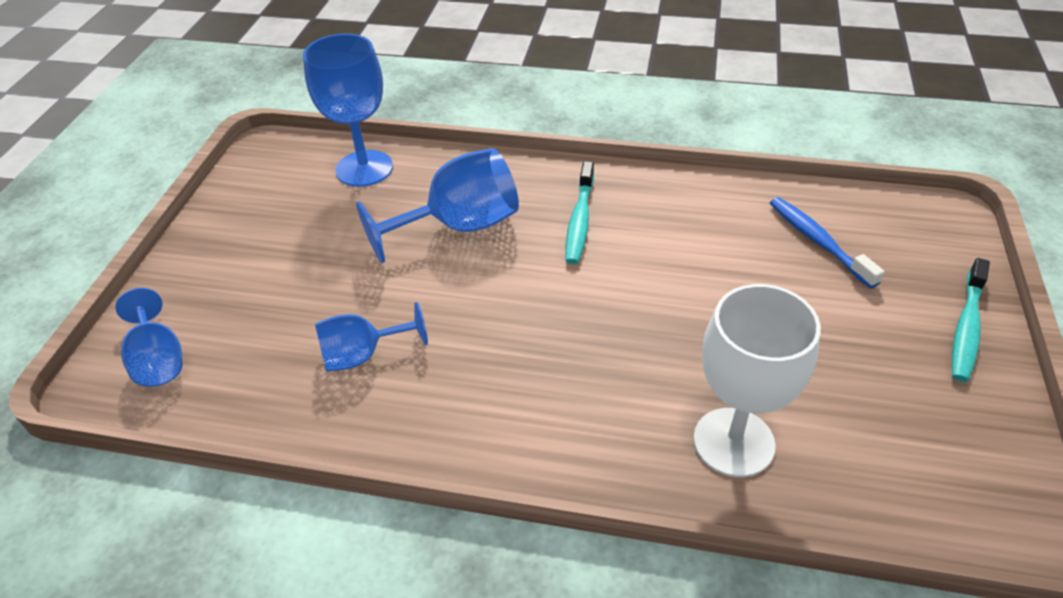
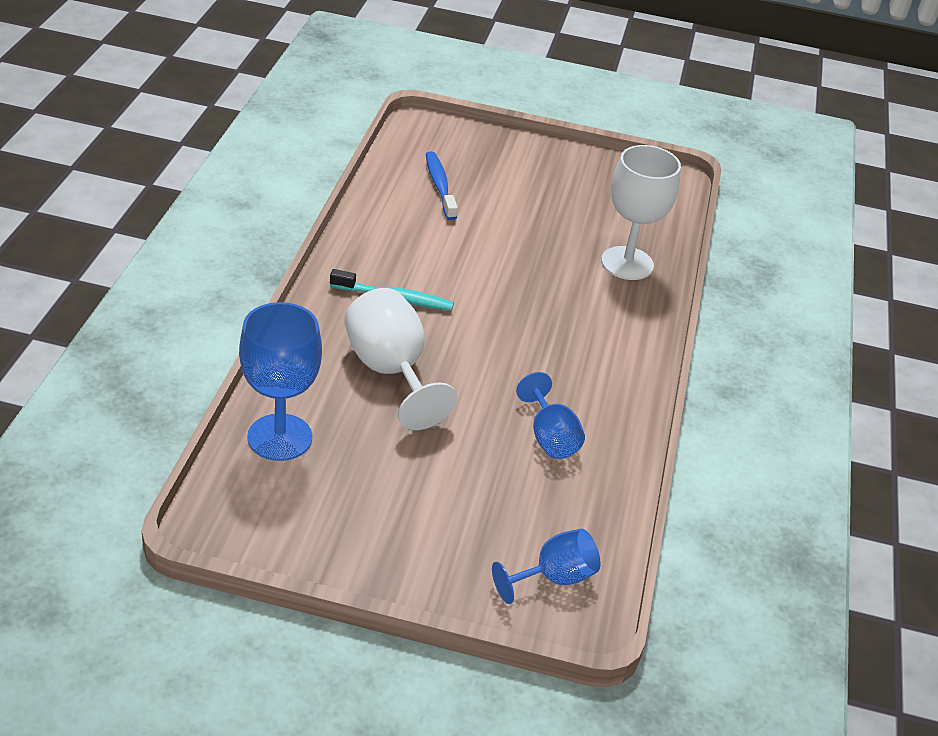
camera: 95 degrees left, 5 degrees down
blue goblet [356,148,519,263] -> white goblet [344,288,457,430]
blue toothbrush [770,197,885,288] -> blue toothbrush turned 105 degrees clockwise [426,151,458,220]
turquoise toothbrush [952,258,990,382] -> none

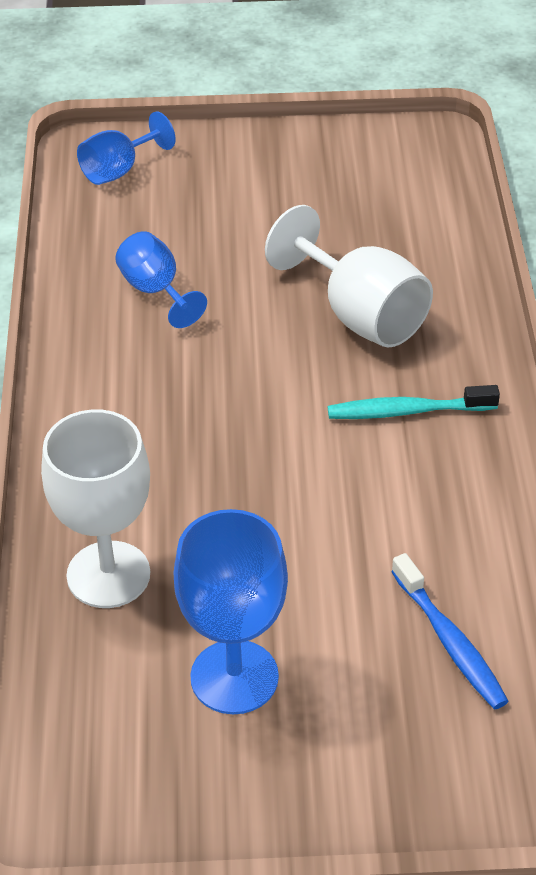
camera: 170 degrees right, 5 degrees up
blue goblet [239,302,322,461] -> blue goblet moved to [174,509,288,714]

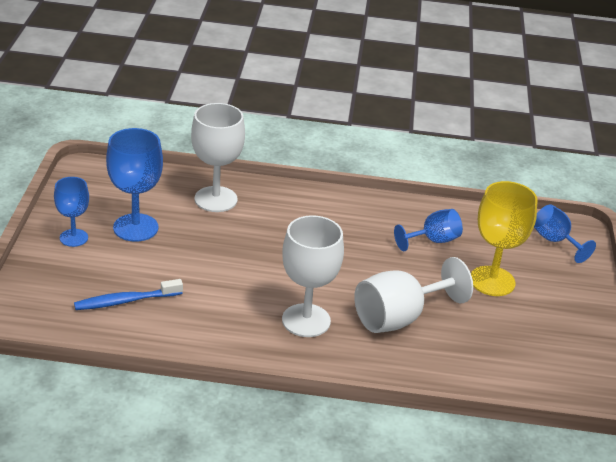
camera: 95 degrees right, 10 degrees down
turquoise toothbrush [328,385,500,419] -> white goblet [282,215,344,337]
none -> blue goblet [54,177,89,247]
none -> yellow goblet [471,181,537,296]

